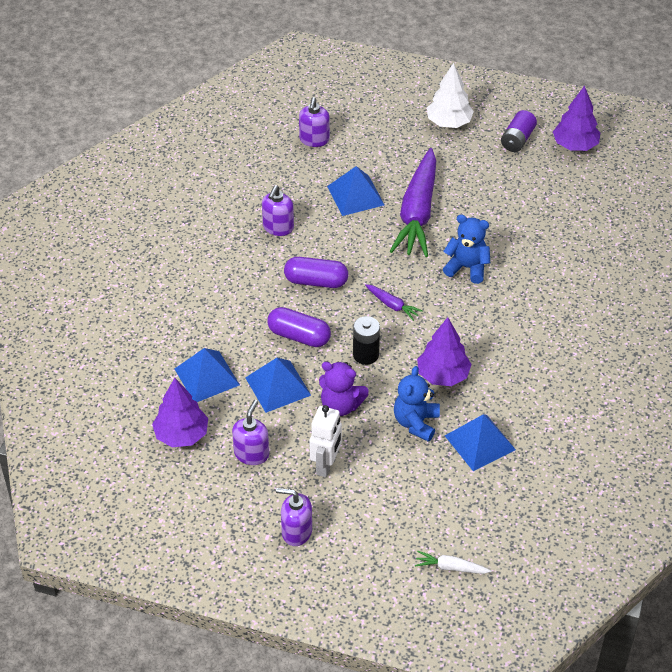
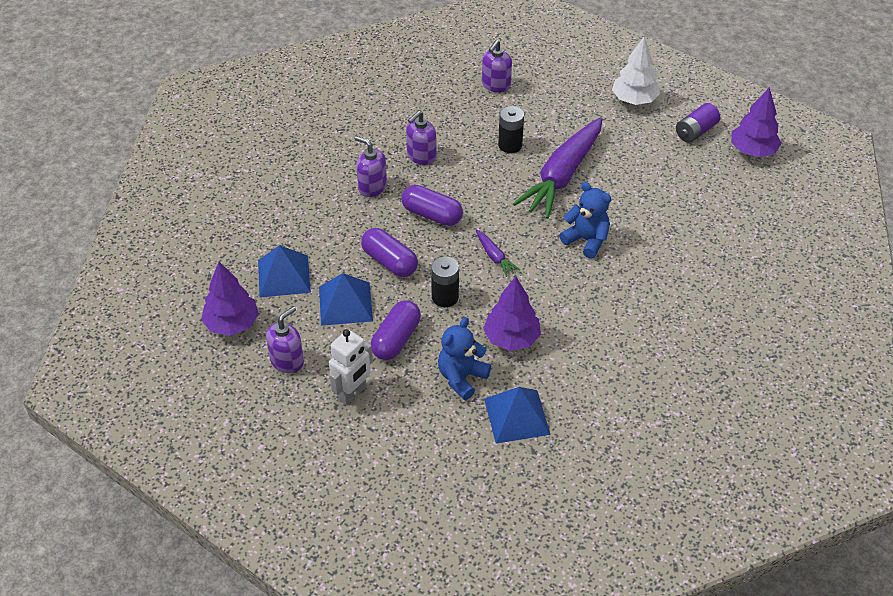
camera: 20 degrees right, 0 degrees up
purple soap dispenser [276,488,312,546] -> purple soap dispenser moved to [354,136,387,197]
purple teddy bear [319,362,369,416] -> purple capsule [371,300,421,360]
blue pyramid [327,166,384,216] -> black battery [498,106,524,153]
white carrot [415,551,492,574] -> none

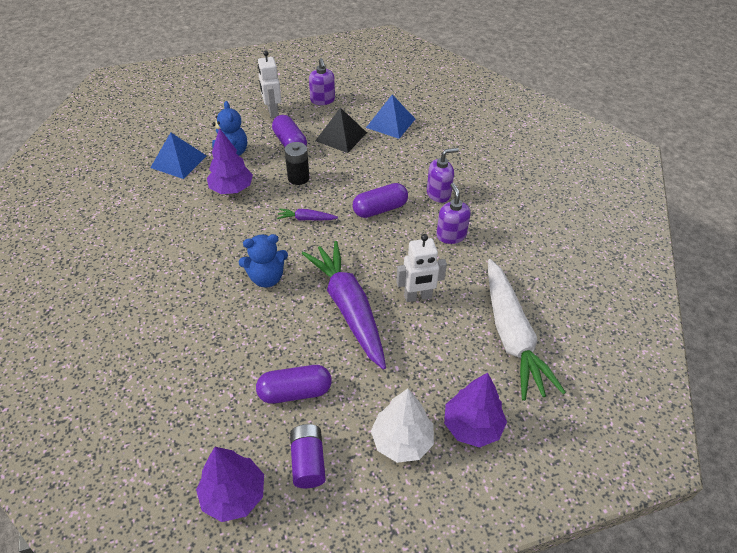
camera: 125 degrees right, 0 degrees up
purple tree [201,262,259,336] -> purple tree moved to [444,373,507,447]
blue pyramid [319,273,373,326] -> black pyramid [315,108,367,153]
purple capsule [361,228,418,277] -> purple capsule moved to [256,365,332,404]
purple soap dispenser [482,40,512,93] -> white carrot [488,259,566,401]
black battery [498,106,524,153] -> white robot [396,234,447,302]

